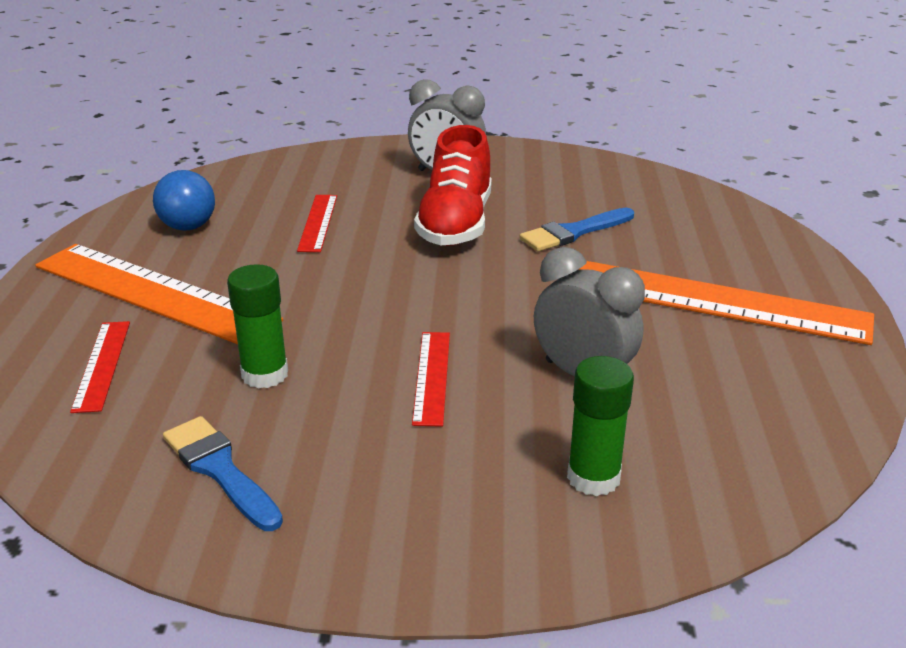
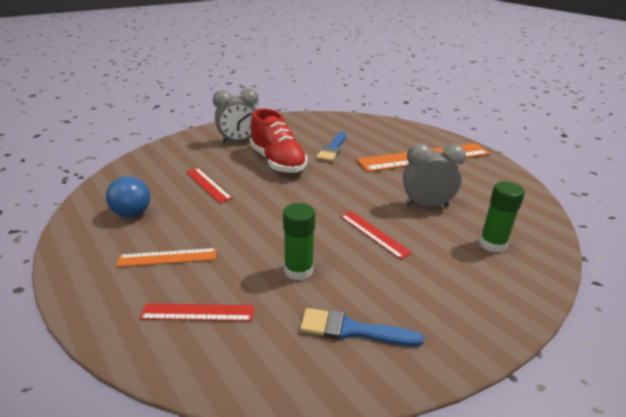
camera: 40 degrees left, 0 degrees up
orange ruler [35,244,283,344] -> orange ruler [116,248,216,267], size x0.48
red ruler [70,321,130,413] -> red ruler turned 45 degrees counterclockwise [139,303,254,321]

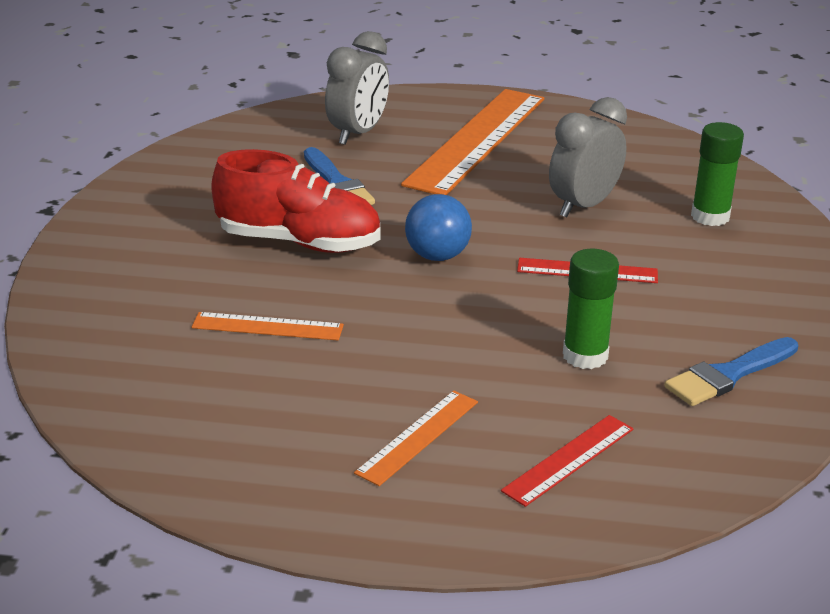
camera: 45 degrees left, 0 degrees up
blue ball [106,176,150,217] -> blue ball moved to [405,194,472,261]
red ruler [186,168,232,203] -> orange ruler [192,312,344,341]
grey clock [213,88,258,143] -> grey clock moved to [325,31,389,145]

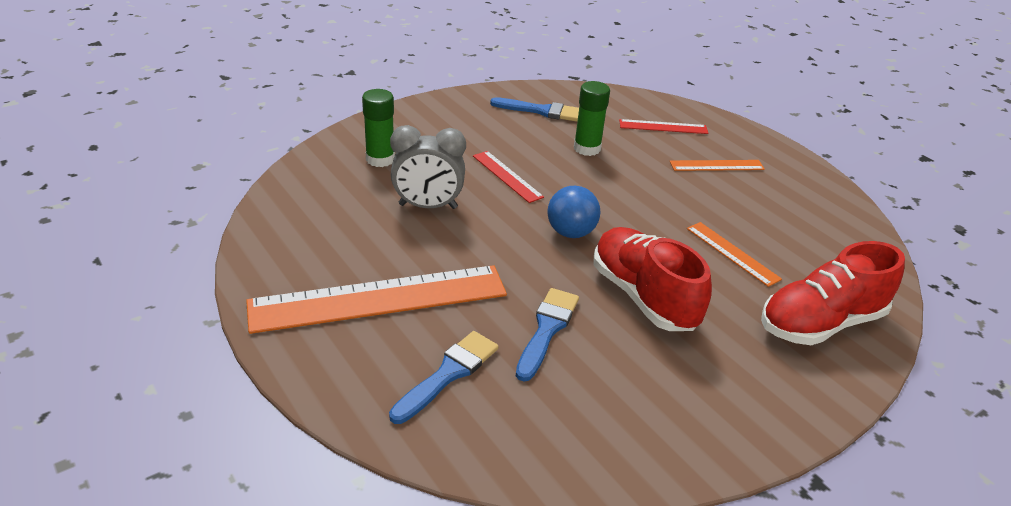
camera: 135 degrees left, 5 degrees up
grey clock [325,31,389,145] -> blue brush [389,331,499,424]
none -> red shoe [761,241,905,345]

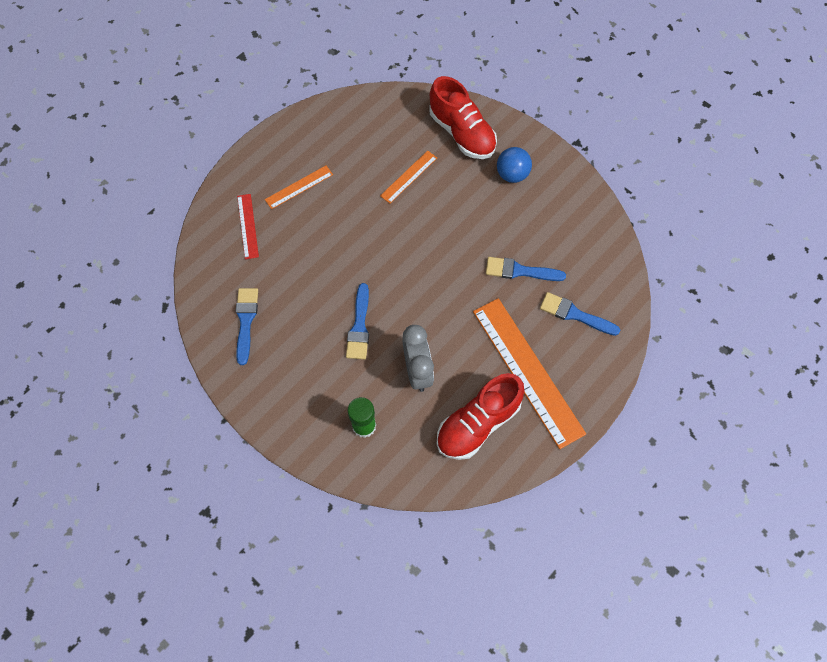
camera: 100 degrees left, 30 degrees up
red ruler [473,151,544,203] -> blue brush [346,283,369,359]
blue ball [547,186,600,238] -> blue ball moved to [497,147,532,183]
green glue stick [574,81,610,156] -> none
red shoe [593,227,712,331] -> red shoe moved to [437,373,524,460]
orange ruler [670,160,765,171] -> orange ruler turned 75 degrees clockwise [265,166,333,209]

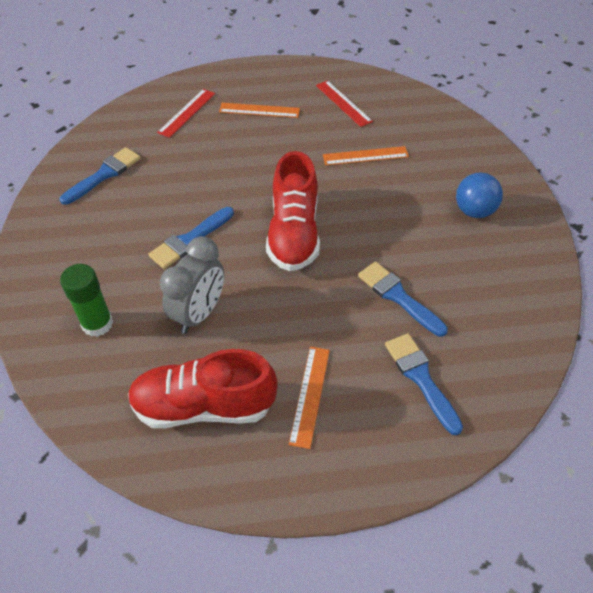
camera: 40 degrees right, 15 degrees down
red shoe [430,76,497,159] -> red shoe moved to [266,151,320,271]
orange ruler [473,298,586,449] -> orange ruler [289,347,330,449], size x0.48
none -> red ruler [316,80,373,127]

